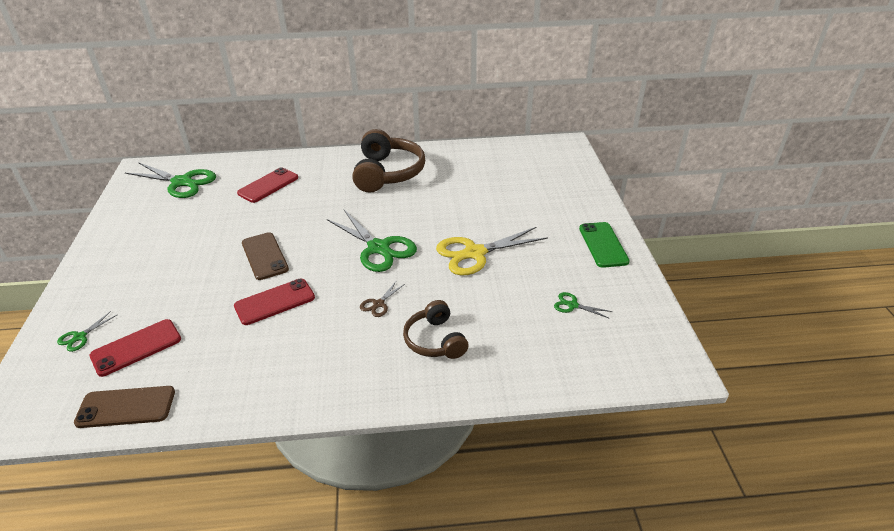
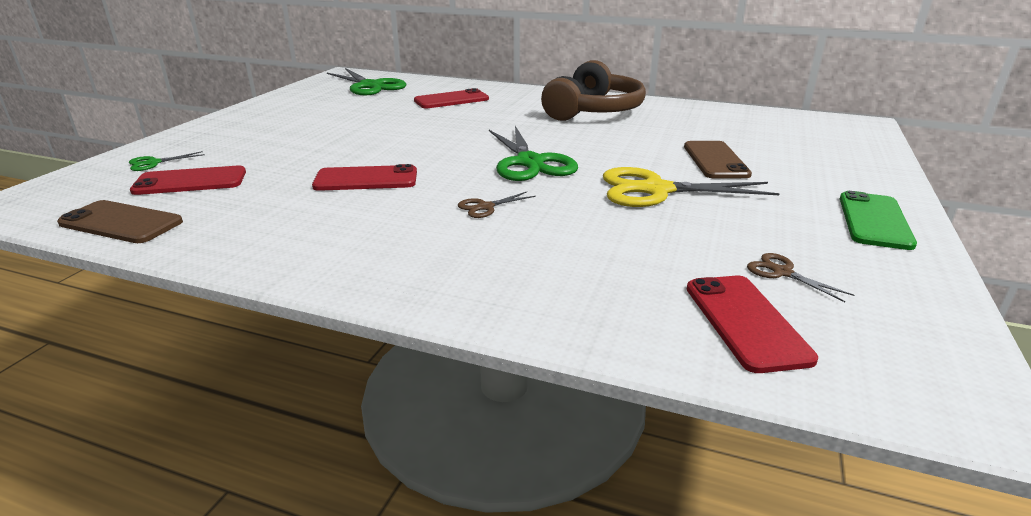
camera: 25 degrees right, 10 degrees down
brown phone [242,232,289,280] -> brown phone moved to [684,141,752,179]
brown headphones [403,300,468,359] -> none
green scissors [554,292,612,319] -> brown scissors [747,253,854,302]
none -> red phone [687,276,818,373]

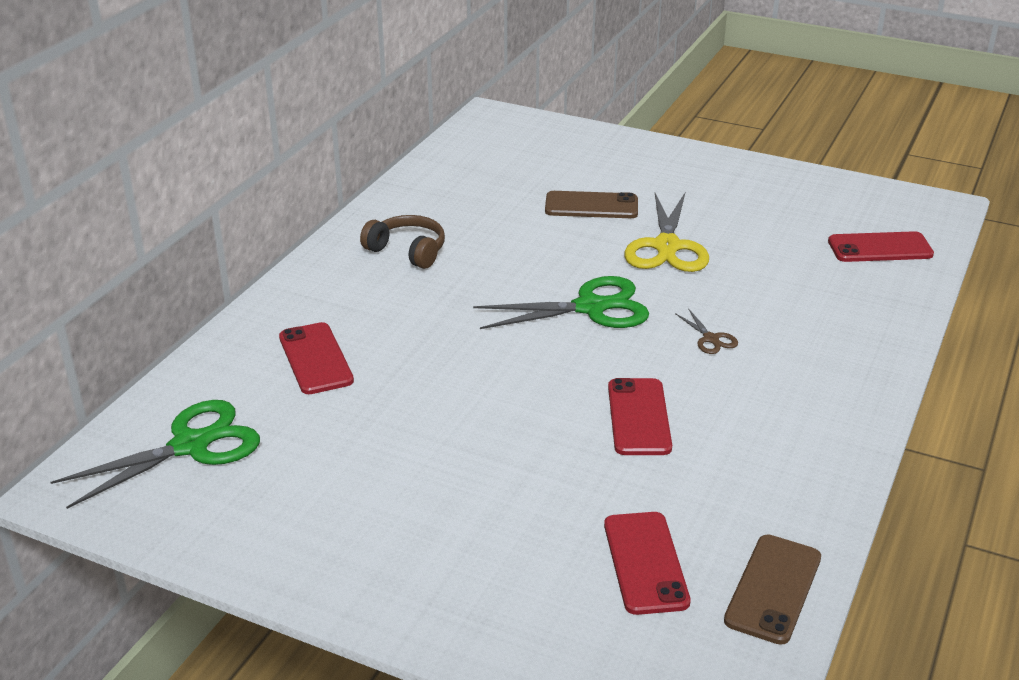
camera: 85 degrees left, 5 degrees up
green scissors [129,151,205,171] -> none
brown headphones [541,60,646,121] -> brown headphones [360,215,445,269], size x0.60
brown scissors [747,253,854,302] -> none
green phone [840,191,917,250] -> none

